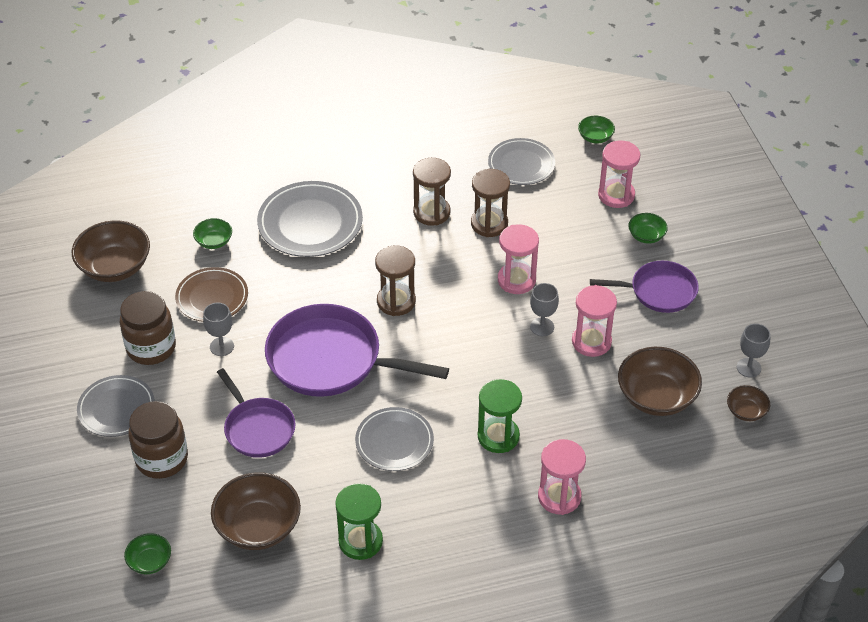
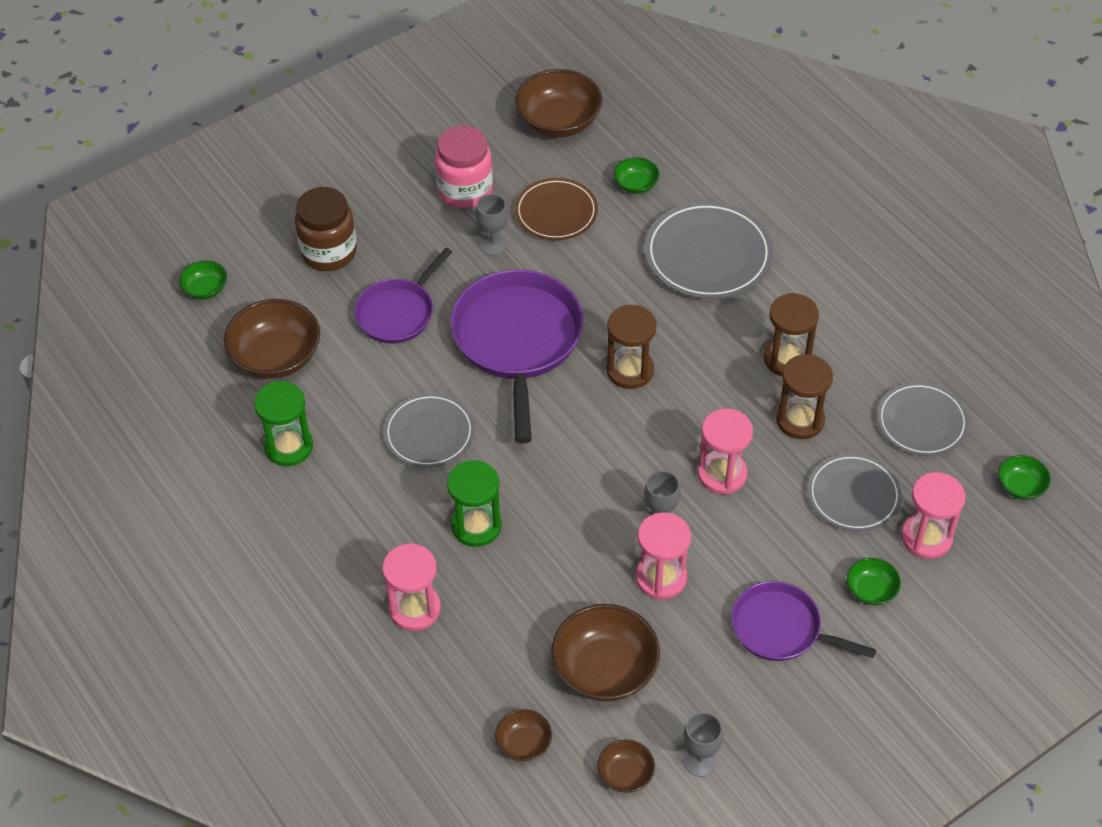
camera: 70 degrees right, 5 degrees up
grey plate [77,375,155,437] -> grey plate moved to [808,453,902,532]
brown jar [120,291,176,365] -> pink jar [435,126,493,208]
purple pan [590,261,699,313] -> purple pan turned 135 degrees clockwise [731,581,876,661]
none -> brown bowl [495,709,552,761]

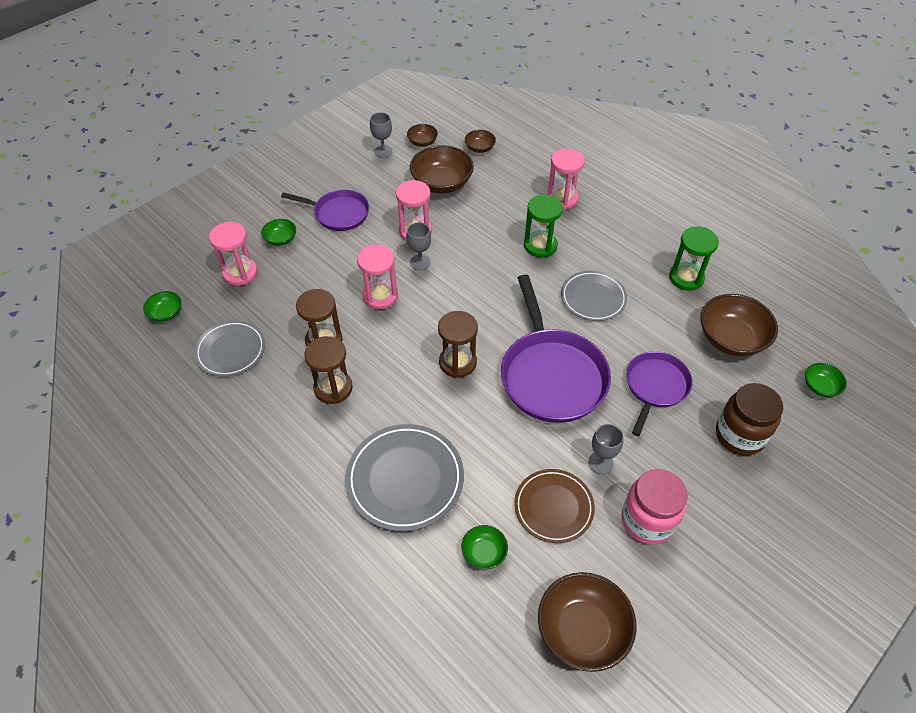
camera: 170 degrees right, 0 degrees up
grey plate [808,453,902,532] -> none

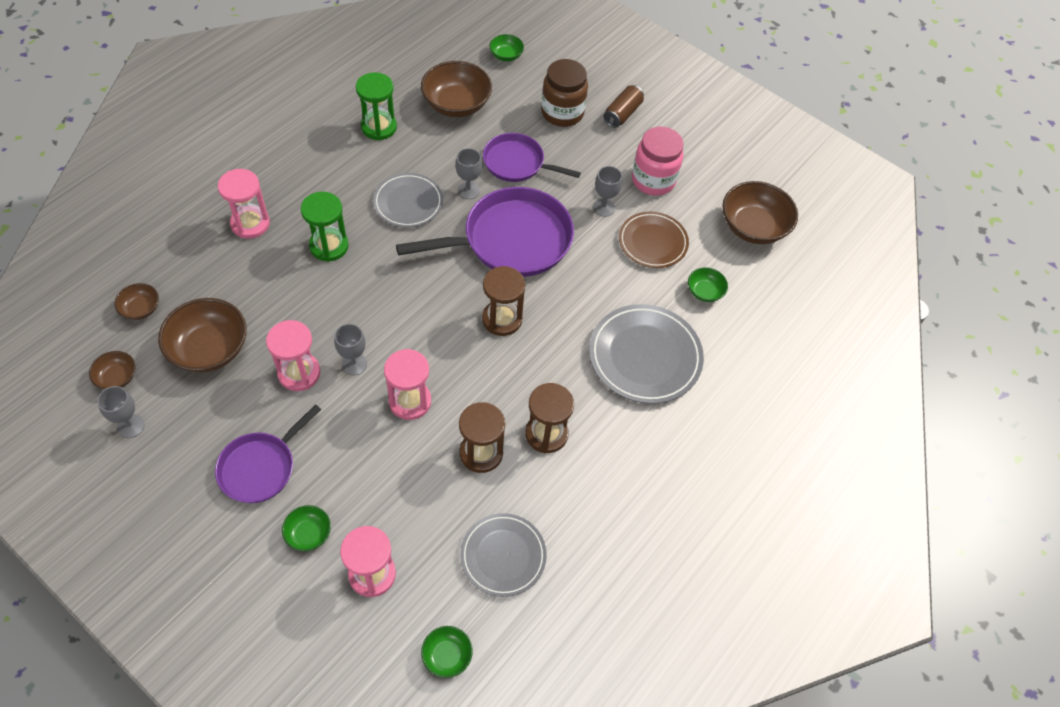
camera: 100 degrees left, 5 degrees up
purple pan [281,190,369,231] -> purple pan turned 150 degrees counterclockwise [215,404,321,503]
none -> grey goblet [455,148,482,199]
none -> brown can [604,85,644,128]

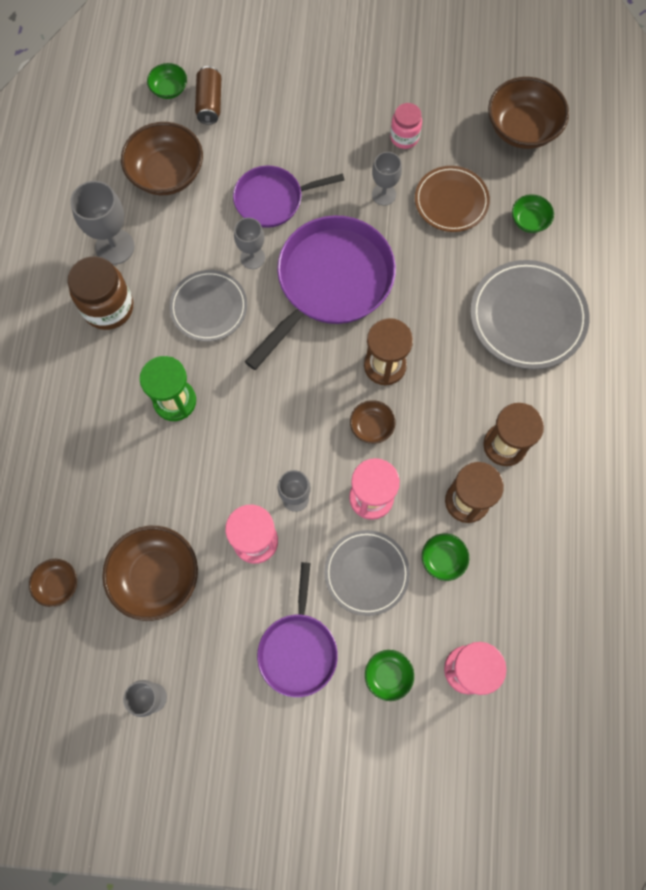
camera: 30 degrees left, 15 degrees up
brown bowl [89,351,136,389] -> brown bowl moved to [350,400,395,444]
pink hourglass [218,169,270,239] -> none
green hourglass [356,72,397,140] -> grey goblet [70,181,134,265]
green bowl [421,626,473,678] -> green bowl moved to [422,533,469,581]
grey plate [460,513,547,597] -> grey plate moved to [324,530,410,616]
brown jar [541,59,588,127] -> brown jar moved to [68,256,133,330]
brown can [604,85,644,128] -> brown can moved to [195,66,221,125]
pink jar [632,127,684,196] -> pink jar [390,103,422,149], size x0.60

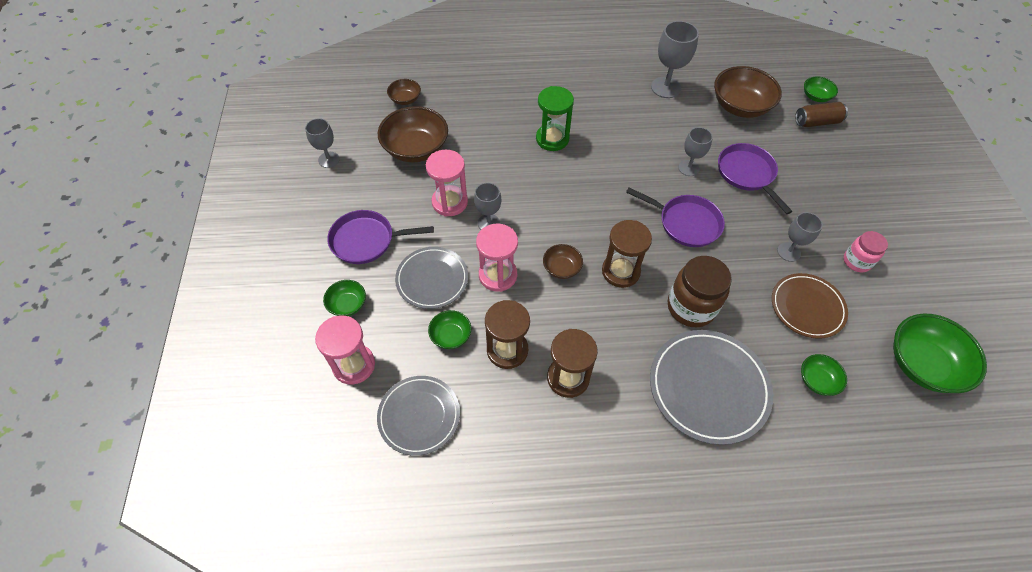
camera: 80 degrees right, 15 degrees down
brown jar [68,256,133,330] -> brown jar moved to [668,256,732,327]
grey plate [169,270,247,342] -> grey plate moved to [377,376,460,456]
purple pan [245,215,396,370] -> purple pan [626,187,725,247], size x0.60
brown bowl [488,77,569,149] -> green bowl [893,314,987,393]

